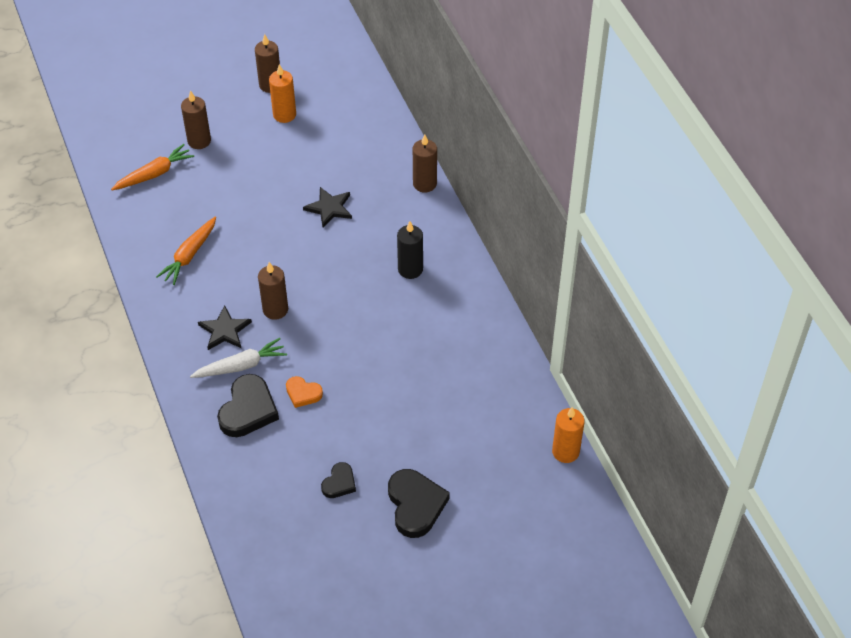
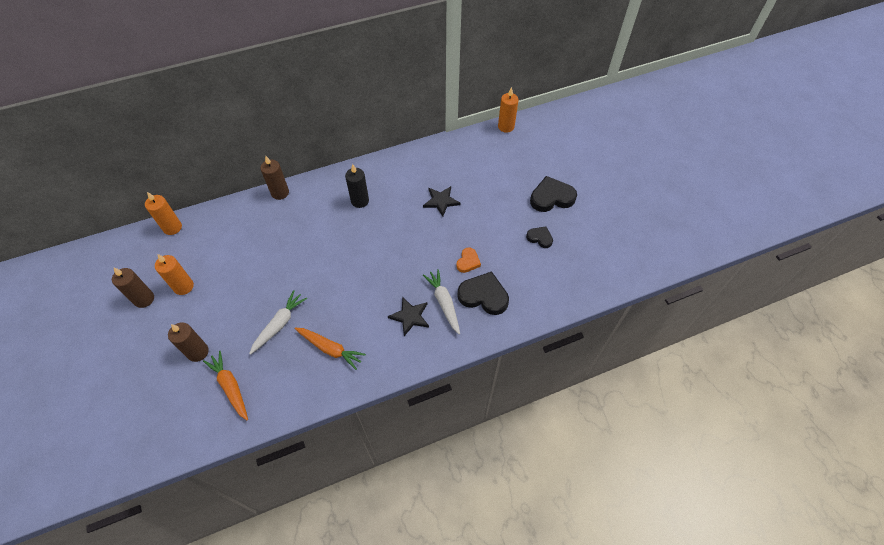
camera: 90 degrees left, 5 degrees up
brown candle [258,262,288,320] -> none
black star [303,187,352,228] -> black star moved to [423,186,461,216]
none -> orange candle [145,192,182,235]
none -> white carrot [249,290,307,355]

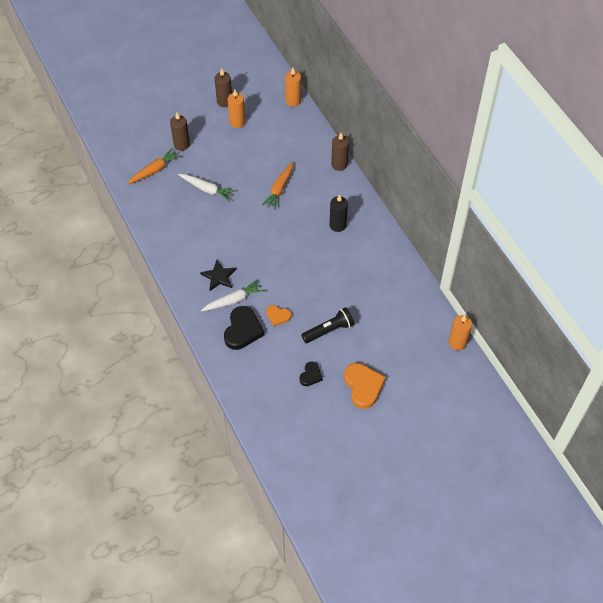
camera: 85 degrees right, 0 degrees up
orange carrot [295,328,366,370] -> orange carrot moved to [262,162,293,210]
black star [423,186,461,216] -> none
black heart [530,176,577,212] -> orange heart [344,363,386,409]
none -> black flashlight [301,307,354,343]

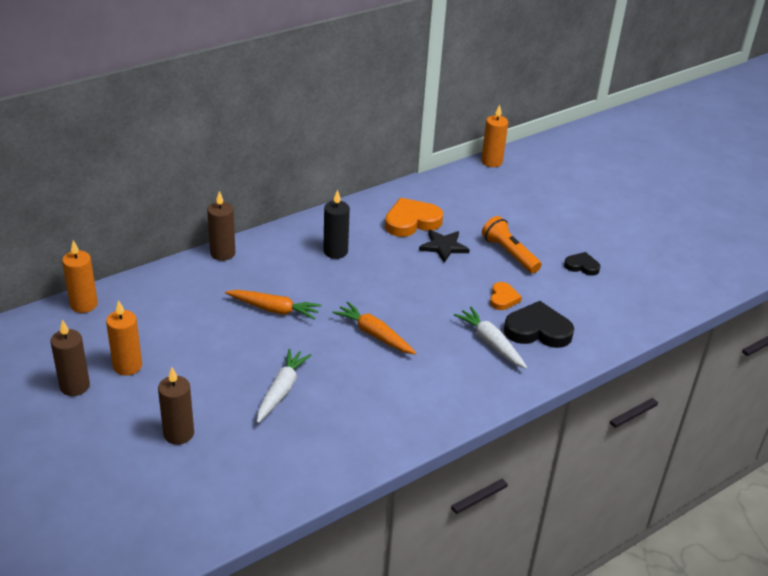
camera: 100 degrees left, 20 degrees down
orange carrot [127,148,181,184] -> orange carrot moved to [332,302,416,355]
black star [200,260,236,291] -> black star moved to [419,230,470,263]
black flashlight [301,307,354,343] -> orange flashlight [482,216,541,273]
orange heart [344,363,386,409] -> orange heart moved to [385,198,443,237]

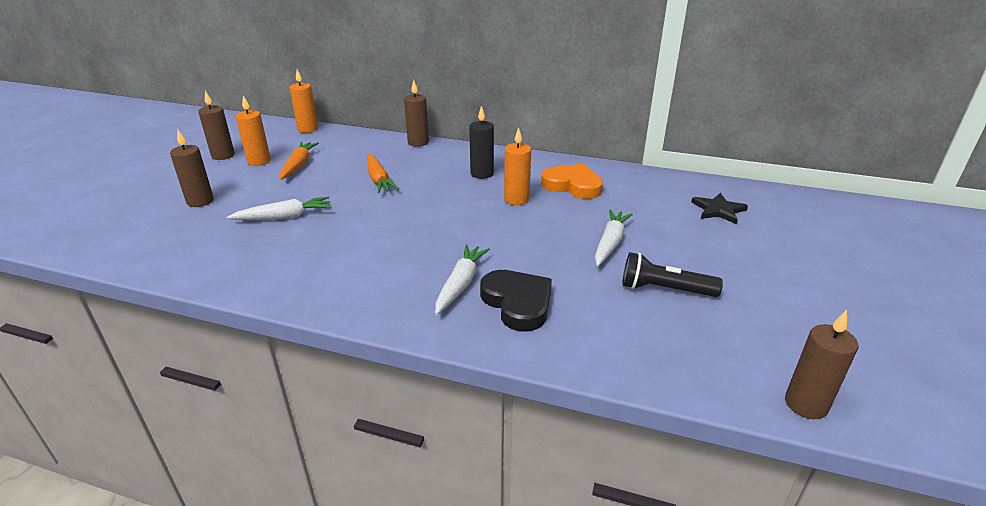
camera: 55 degrees right, 5 degrees down
orange carrot [332,302,416,355] -> orange carrot moved to [280,142,319,180]
black star [419,230,470,263] -> black star moved to [691,193,748,224]
orange candle [481,104,508,167] -> orange candle moved to [504,127,531,205]
orange flashlight [482,216,541,273] -> white carrot [595,210,633,266]
orange heart [490,282,522,310] -> none
black heart [564,252,600,276] -> black flashlight [622,252,723,297]
none -> brown candle [785,310,858,419]

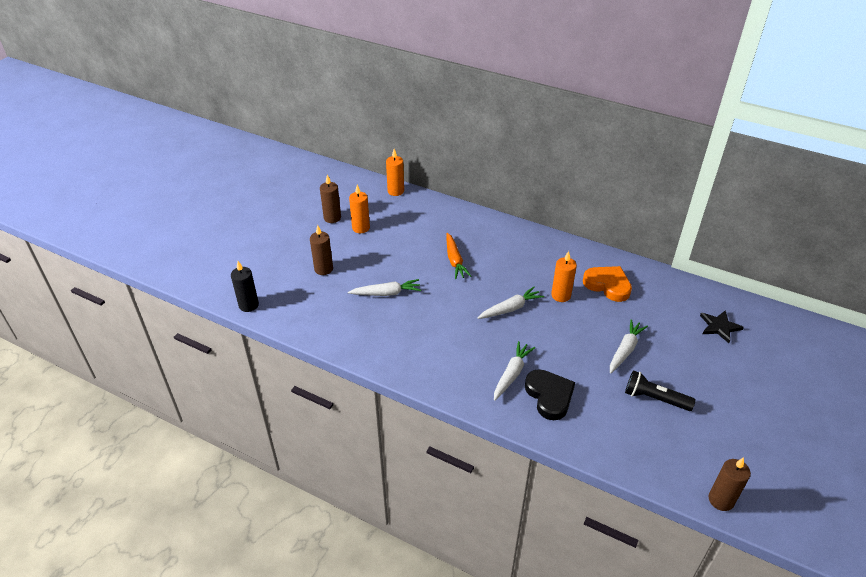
camera: 10 degrees right, 10 degrees up
orange carrot [280,142,319,180] -> none
brown candle [404,80,429,147] -> none
black candle [469,106,494,179] -> black candle moved to [231,261,259,312]
none -> white carrot [478,287,544,319]

